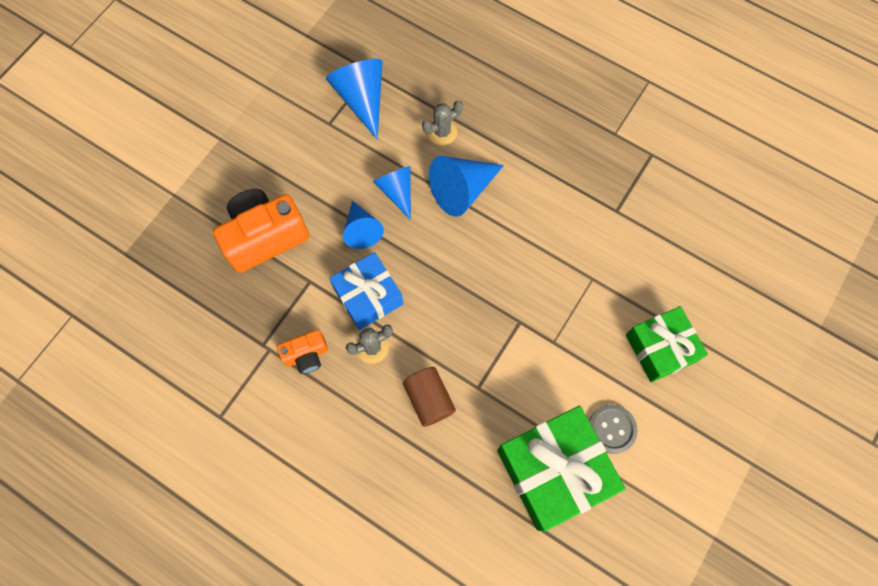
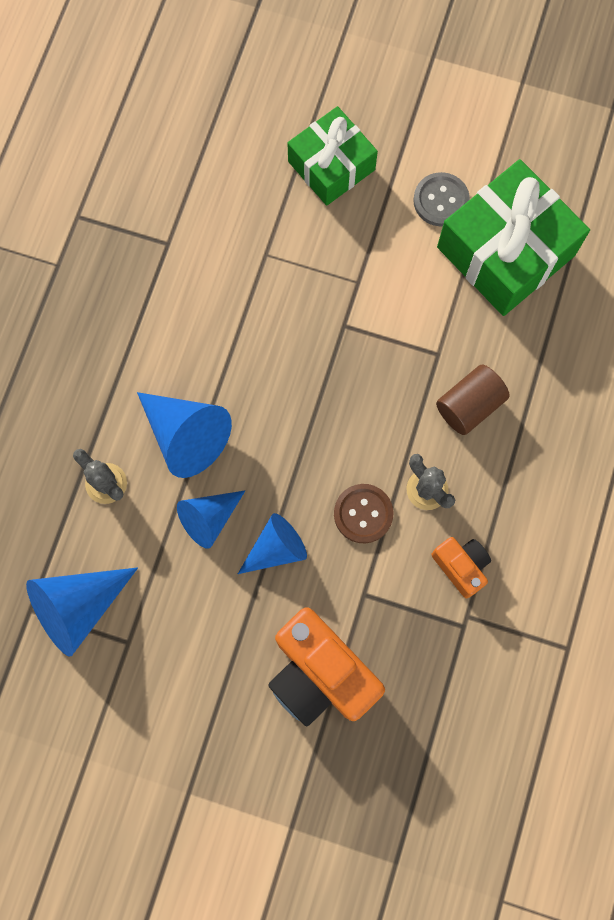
camera: 105 degrees left, 5 degrees up
blue gift [329,252,403,330] -> brown button [334,484,393,543]

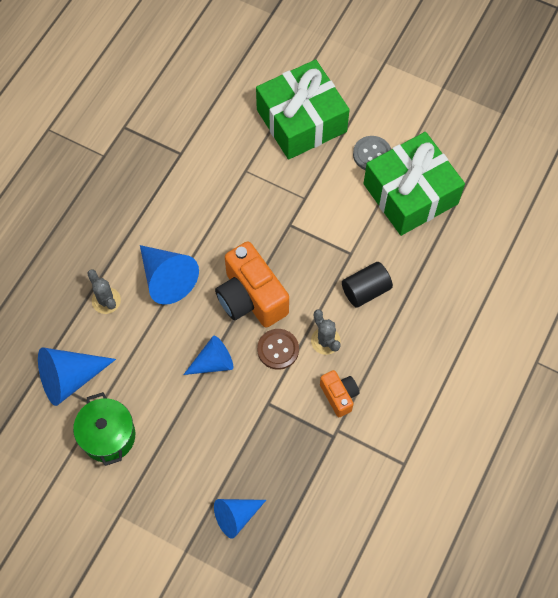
camera: 10 degrees right, 10 degrees down
blue cone [177,491,245,549] -> blue cone moved to [214,499,266,539]
orange camera [268,607,385,726] -> orange camera moved to [215,241,289,328]
green gift [287,106,378,206] -> green gift [256,60,350,160], size x1.55
brown cylinder [436,365,510,435] -> black cylinder [342,262,393,308]
none -> green pot [73,392,135,466]

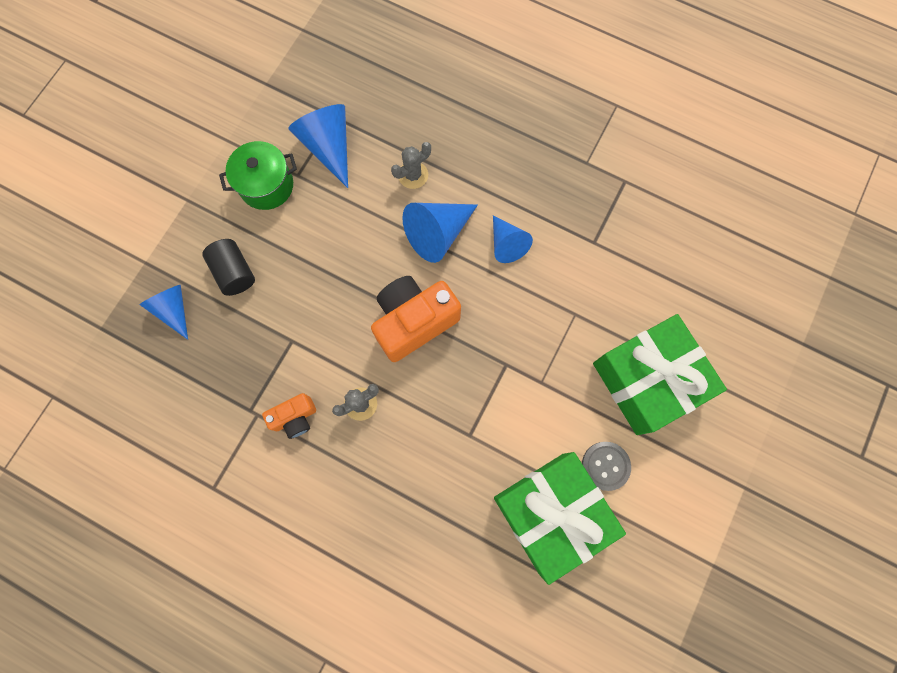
camera: 90 degrees right, 10 degrees up
blue cone [183,336,233,375] -> blue cone moved to [493,215,533,263]
brown button [257,329,299,370] -> none
black cylinder [342,262,393,308] -> black cylinder moved to [202,239,255,296]

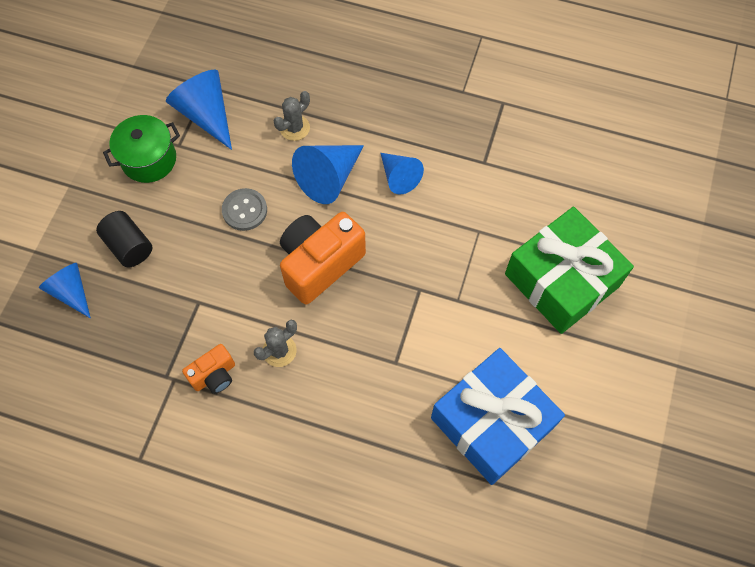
camera: 10 degrees left, 10 degrees down
green gift [494,452,626,585] -> blue gift [431,348,565,485]
grey button [582,442,631,491] -> grey button moved to [222,188,267,231]

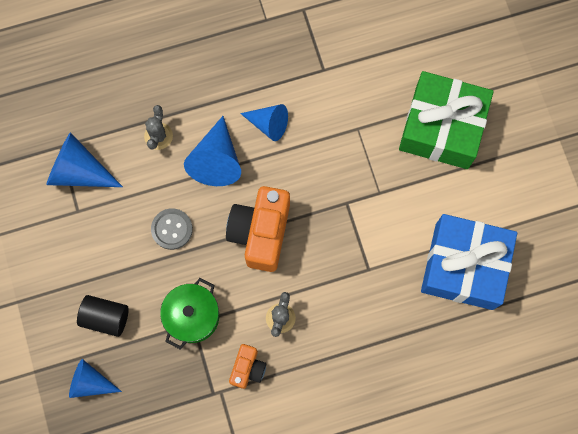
camera: 35 degrees left, 10 degrees up
green pot [103,115,180,183] -> green pot moved to [160,278,219,349]

